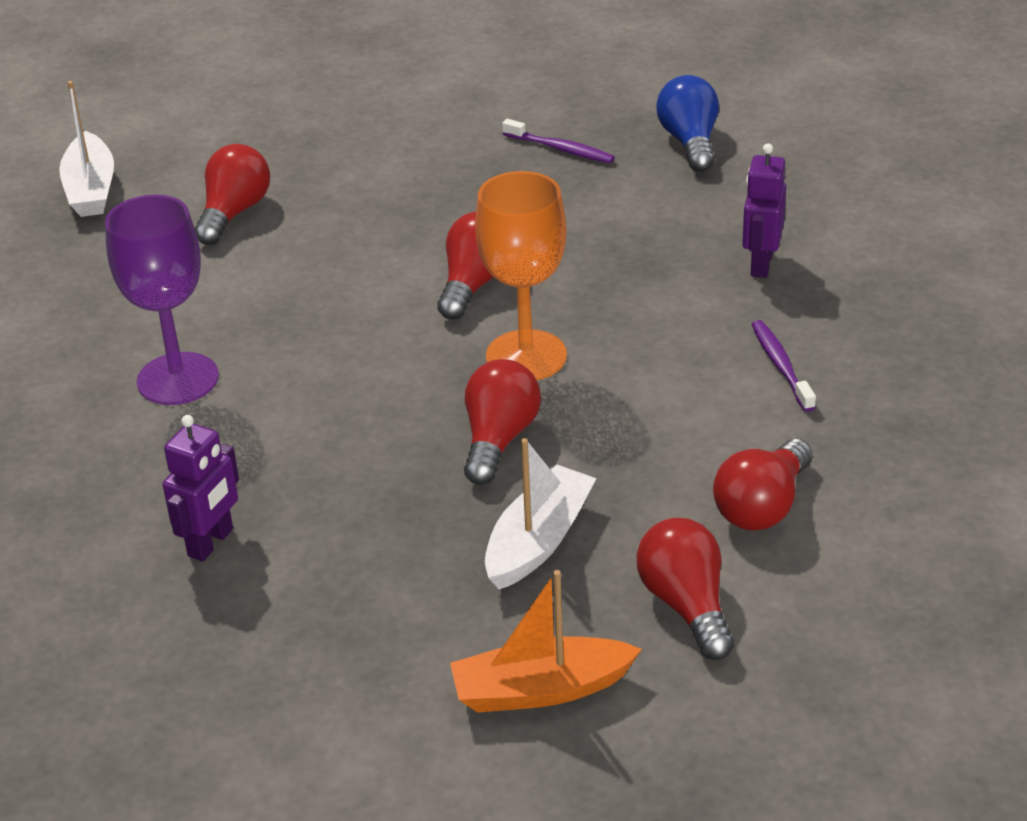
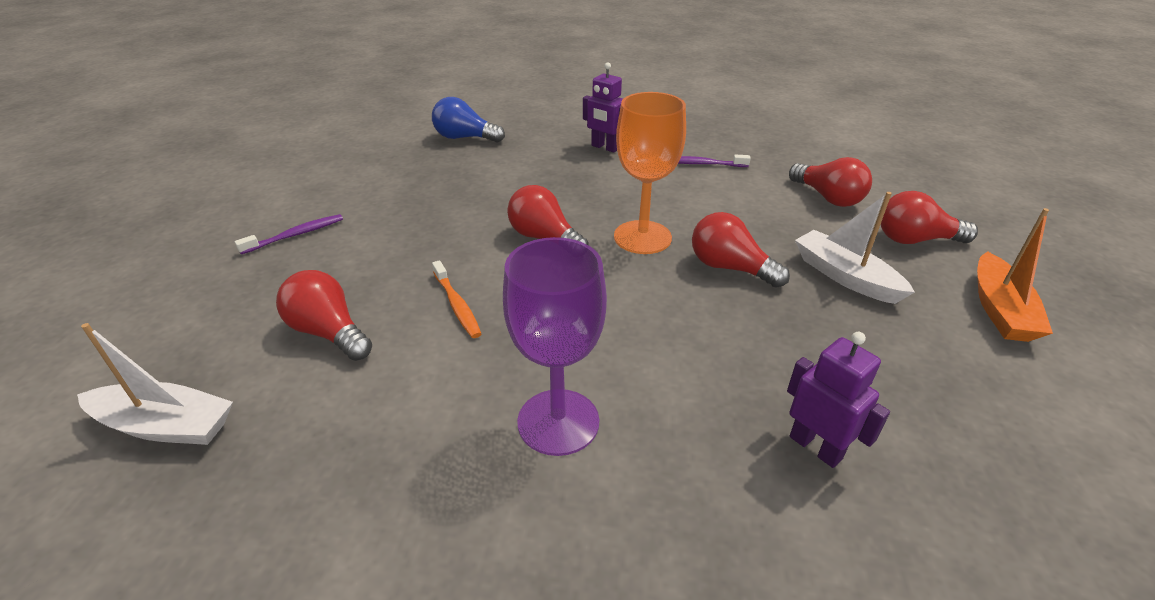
camera: 70 degrees left, 0 degrees up
purple toothbrush [502,119,615,163] -> purple toothbrush moved to [235,214,343,254]
none -> orange toothbrush [432,260,481,338]

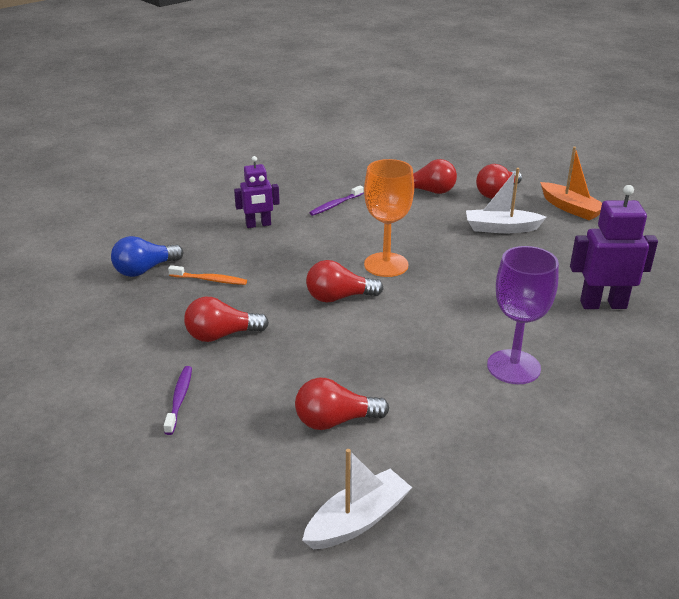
camera: 50 degrees left, 5 degrees down
orange toothbrush [432,260,481,338] -> orange toothbrush moved to [168,265,247,285]
red light bulb [692,212,790,288] -> red light bulb moved to [184,297,269,342]
purple robot [787,332,890,468] -> purple robot [570,185,658,309], size x1.53

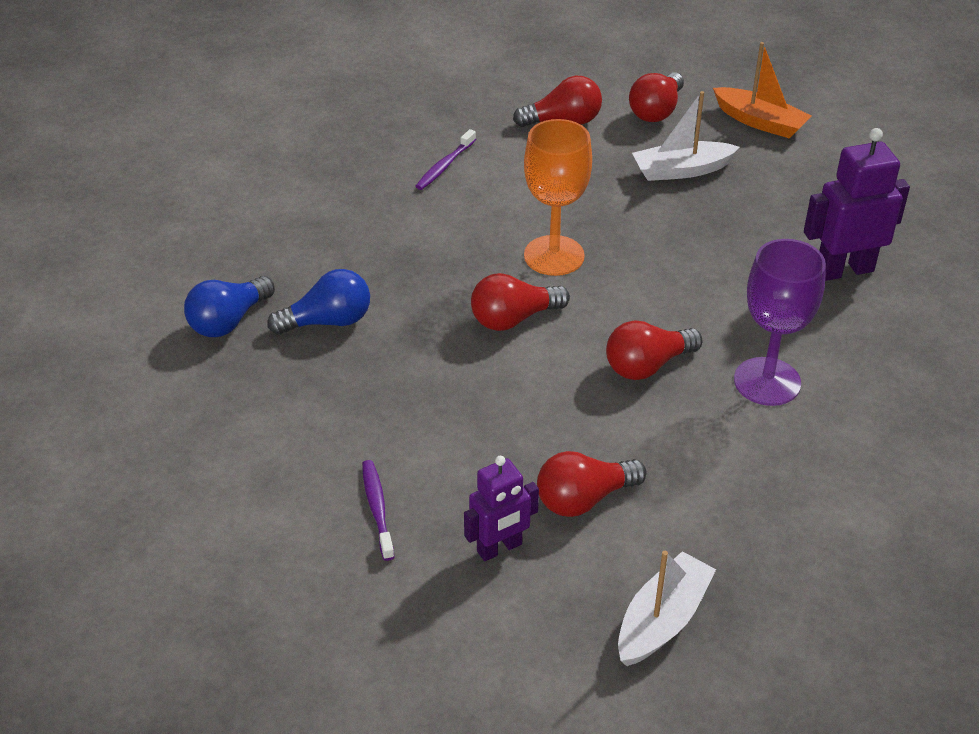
camera: 15 degrees left, 10 degrees up
orange toothbrush [168,265,247,285] -> blue light bulb [267,269,370,335]
red light bulb [184,297,269,342] -> red light bulb moved to [606,320,702,380]
purple robot [234,156,280,228] -> purple robot moved to [464,456,539,561]

